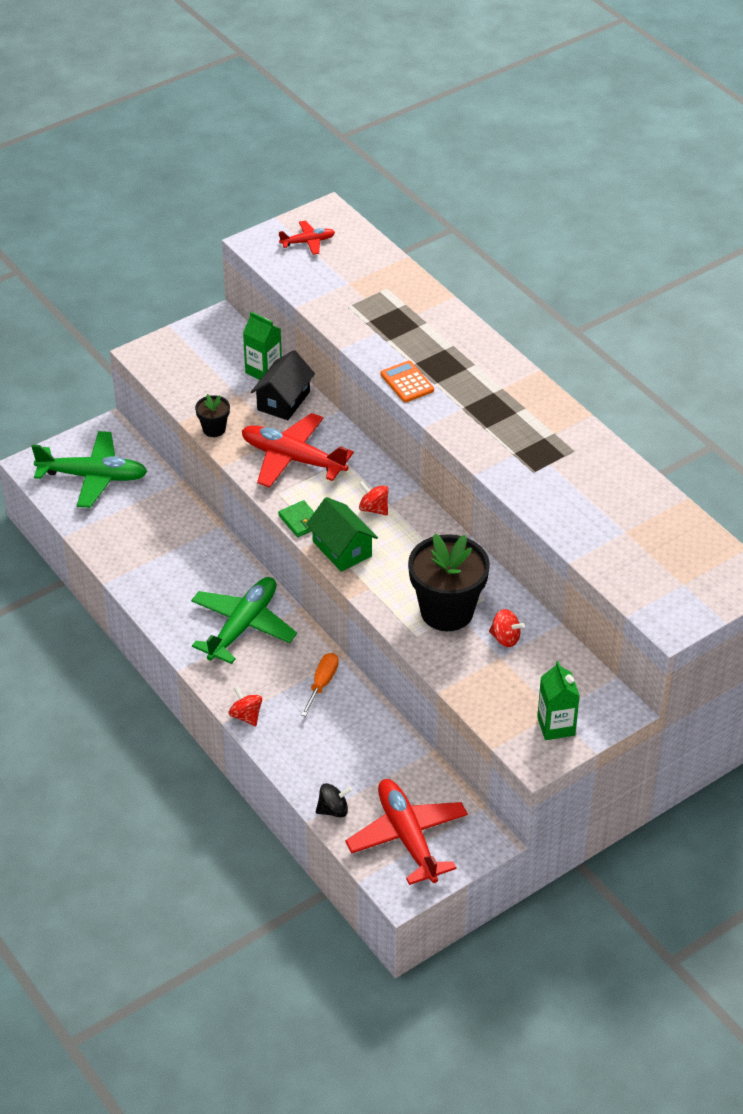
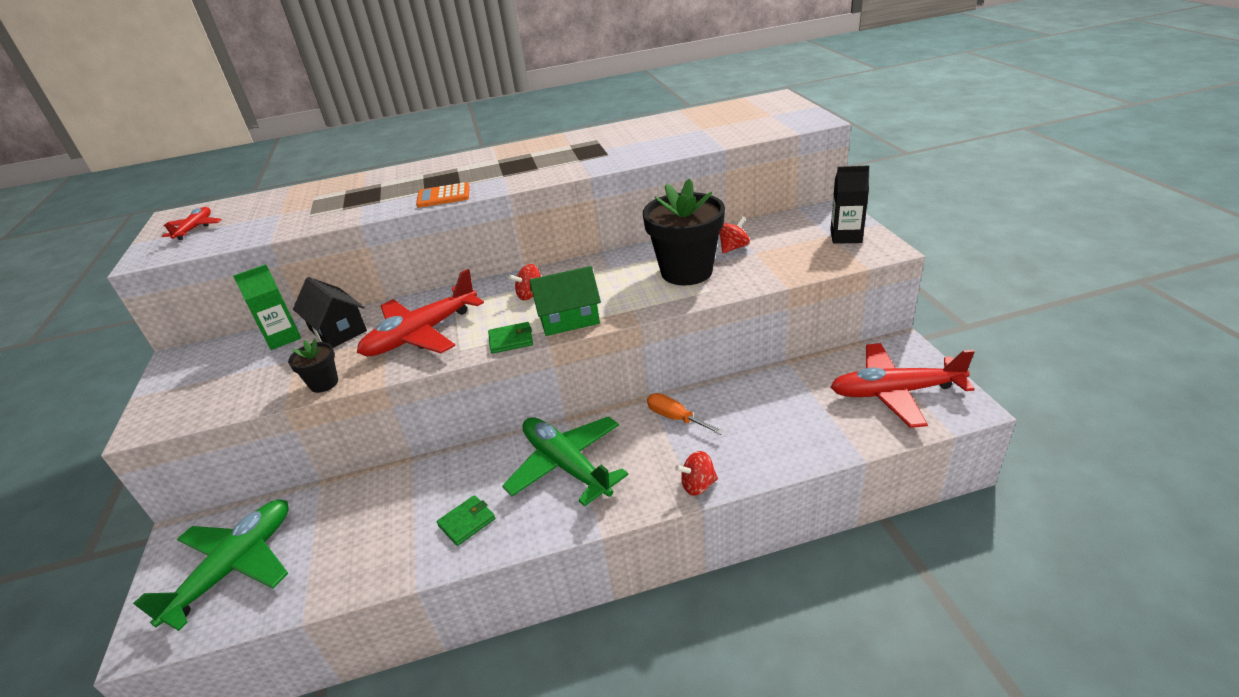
camera: 65 degrees left, 10 degrees down
black spinning top [316,783,352,818] -> none
green carton [537,661,580,740] -> black carton [830,165,869,244]
none -> green wallet [437,495,495,546]

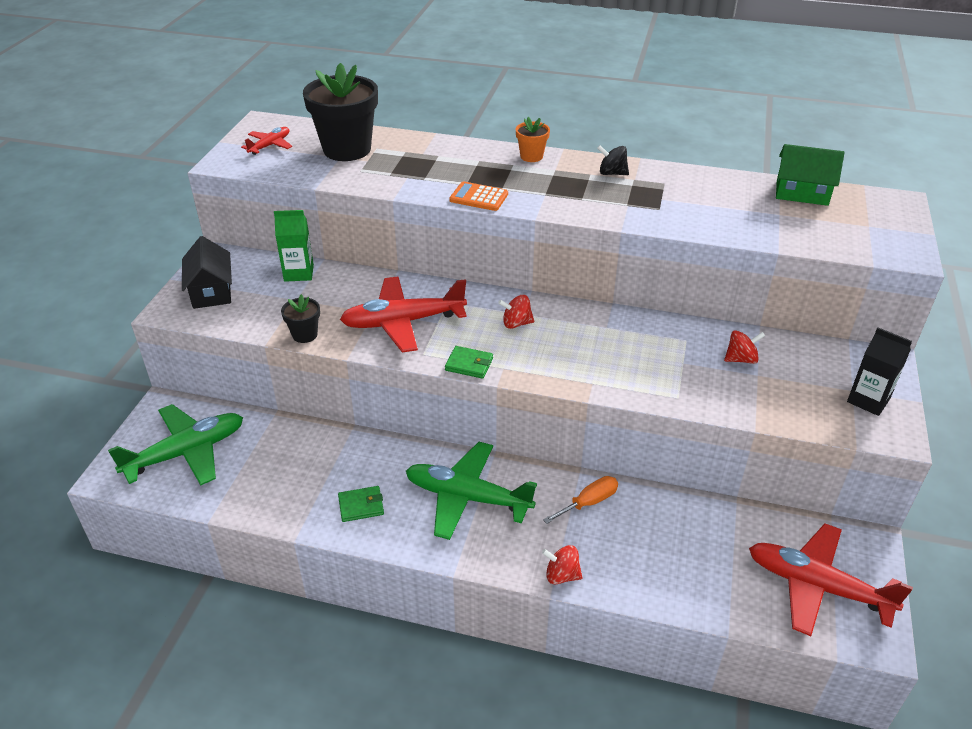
camera: 25 degrees right, 5 degrees up
black house [293,277,367,348] -> black house moved to [182,236,232,309]
green plane [502,416,628,507] -> green plane turned 60 degrees counterclockwise [406,442,537,540]
green house [529,266,601,336] -> green house moved to [776,144,844,206]
black flower pot [643,179,725,285] -> black flower pot moved to [303,63,378,161]
orange screwdriver [647,393,724,435] -> orange screwdriver turned 75 degrees clockwise [543,476,618,524]
none -> orange flower pot [516,117,550,162]
none -> black spinning top [597,145,629,175]

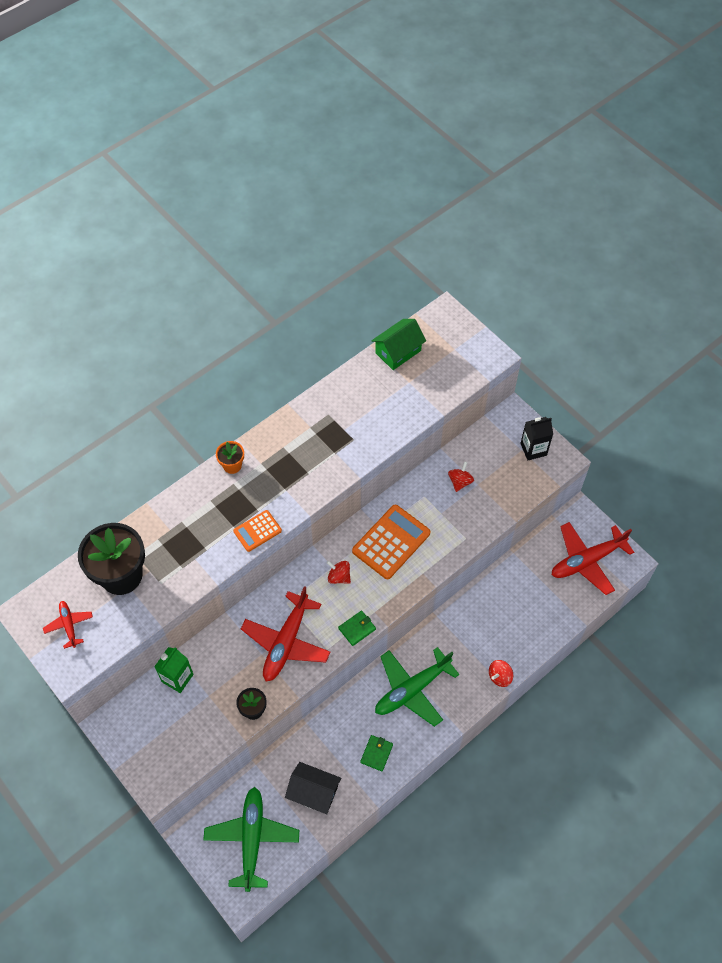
camera: 55 degrees left, 20 degrees up
black house [182,236,232,309] -> black house moved to [285,762,341,814]
red spinning top [498,295,534,329] -> red spinning top turned 90 degrees clockwise [327,561,351,584]
orange screwdriver [543,476,618,524] -> none
black spinning top [597,145,629,175] -> none
none -> orange calculator [352,505,430,579]

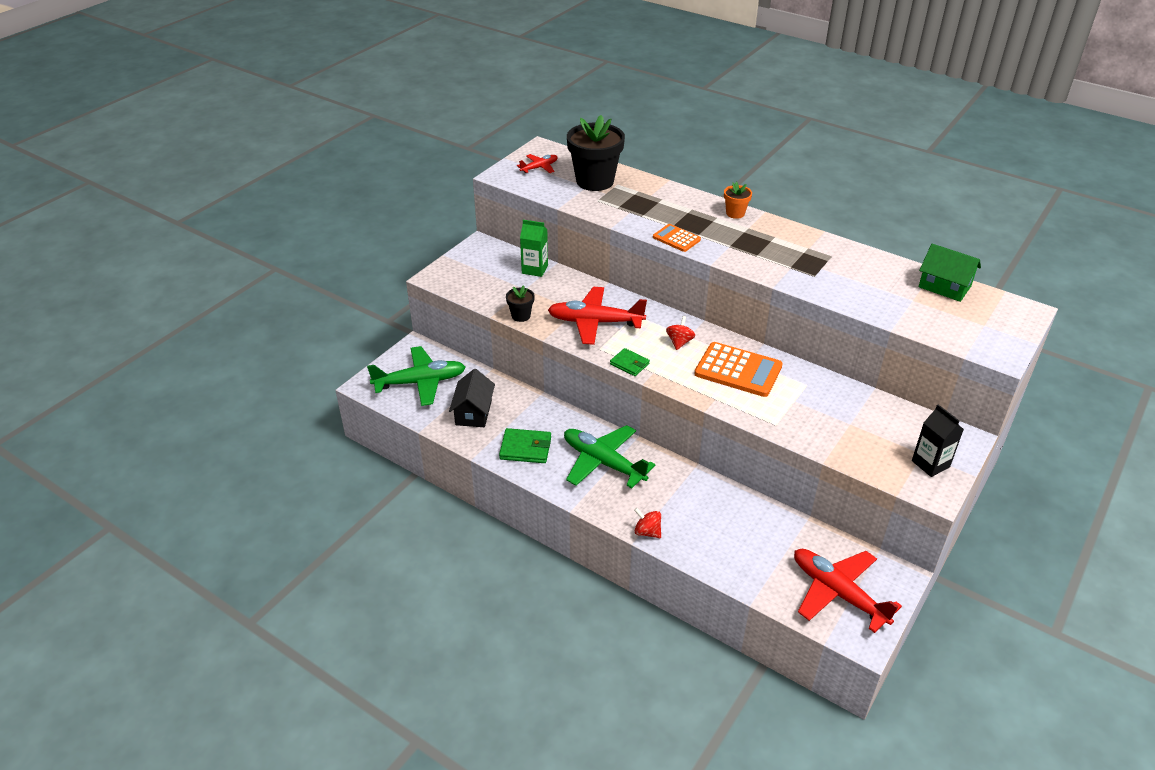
camera: 75 degrees right, 20 degrees down
green wallet [360,735,393,771] -> green wallet [499,428,551,463], size x1.50
red spinning top [448,461,474,492] -> none

